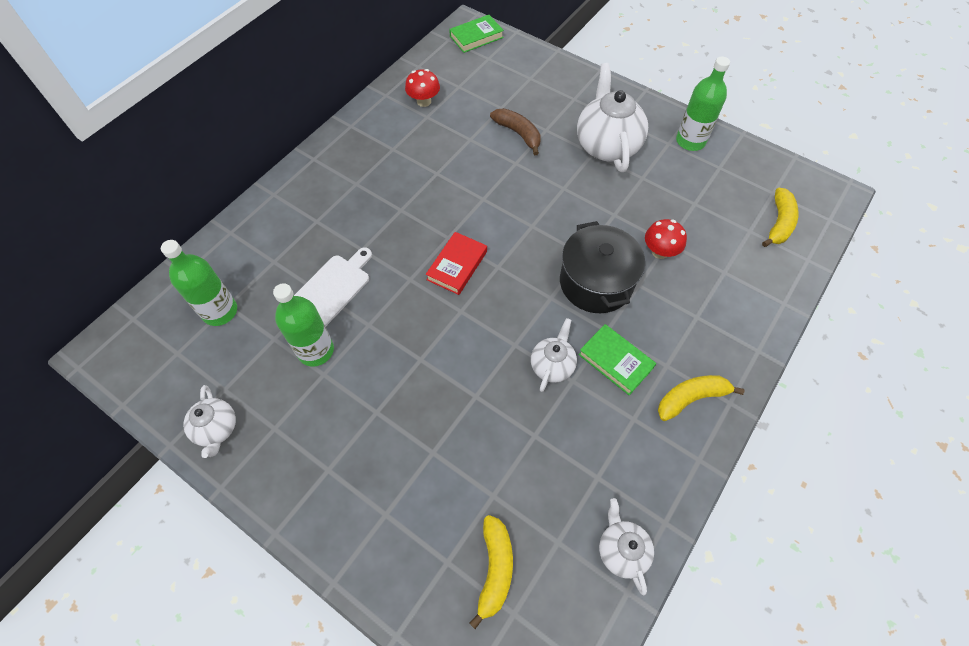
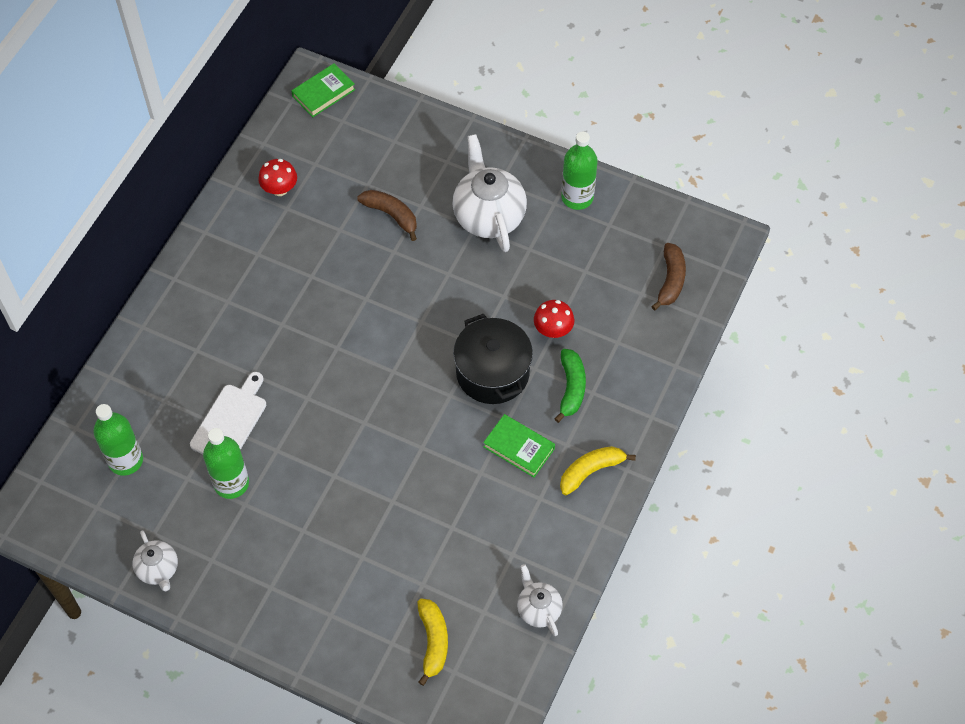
camera: 10 degrees left, 0 degrees up
red book [426,232,487,295] -> none
white teapot [531,318,577,392] -> none
yellow banana [762,188,799,247] -> brown banana [651,243,686,310]
none -> green banana [555,349,586,423]

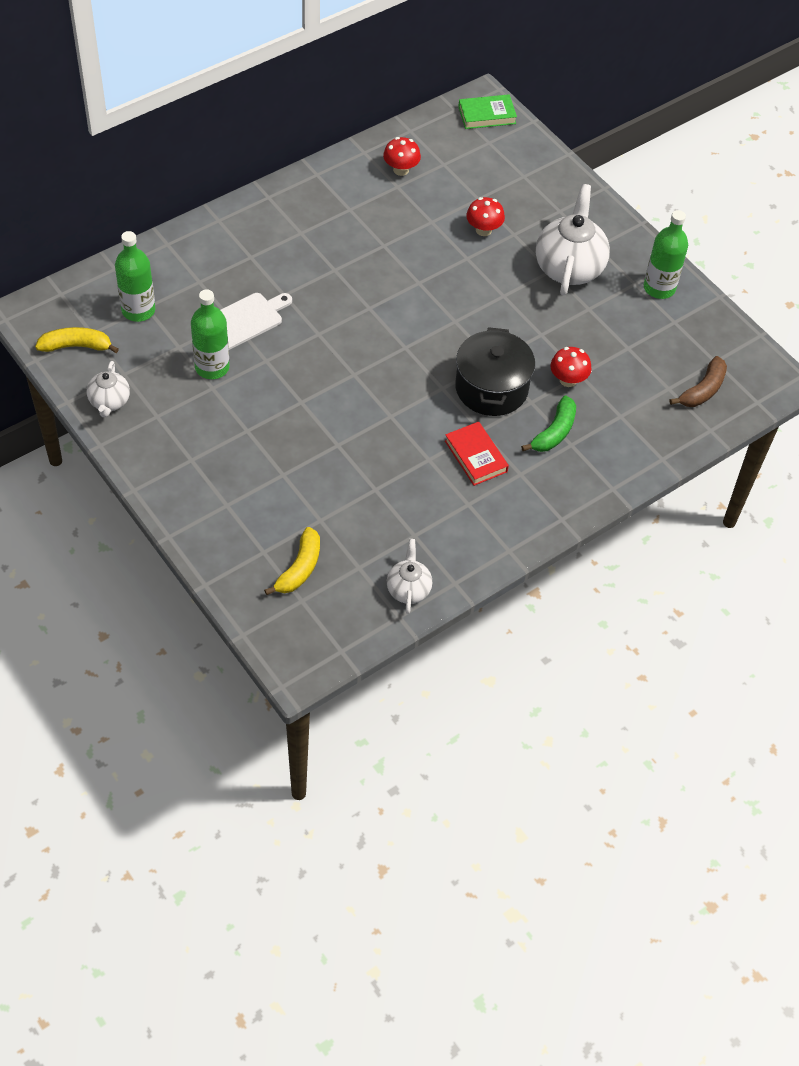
camera: 25 degrees right, 5 degrees down
brown banana [357,190,417,241] -> red mushroom [466,197,505,236]
green book [483,414,555,478] -> red book [445,421,509,486]
yellow banana [560,446,636,495] -> yellow banana moved to [35,327,119,353]

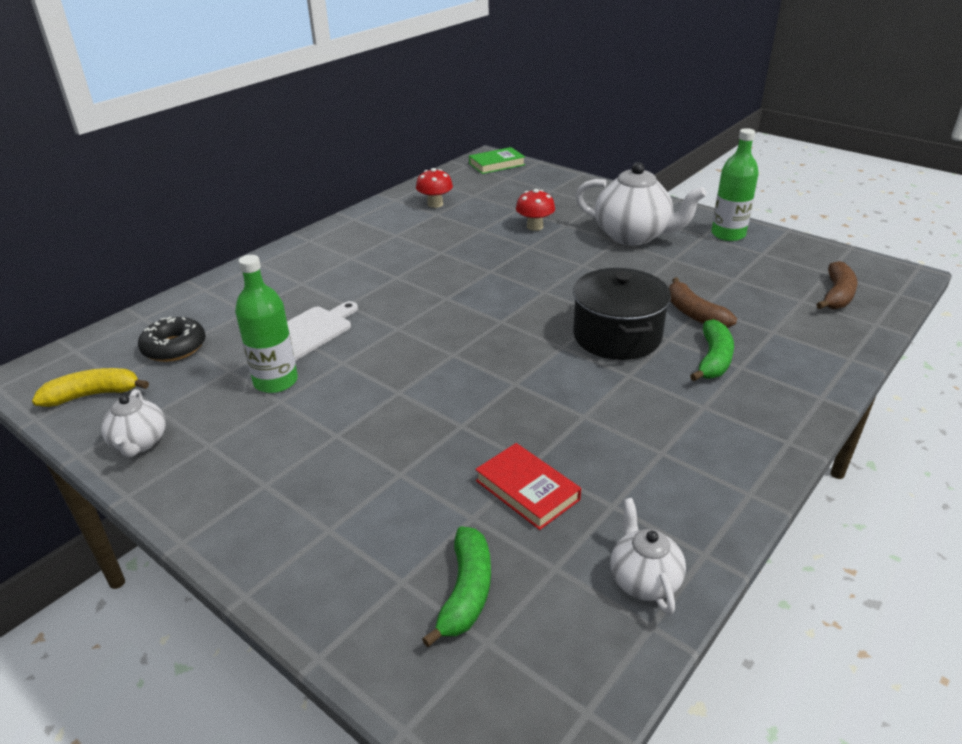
camera: 10 degrees left, 20 degrees down
green bottle [115,231,155,322] -> black donut [138,316,206,362]
yellow banana [264,527,320,595] -> green banana [422,526,491,647]
red book [445,421,509,486] -> red book moved to [475,443,581,530]
white teapot [536,184,610,295] -> white teapot turned 120 degrees clockwise [575,162,706,246]
red mushroom [550,347,592,387] -> brown banana [669,277,737,328]

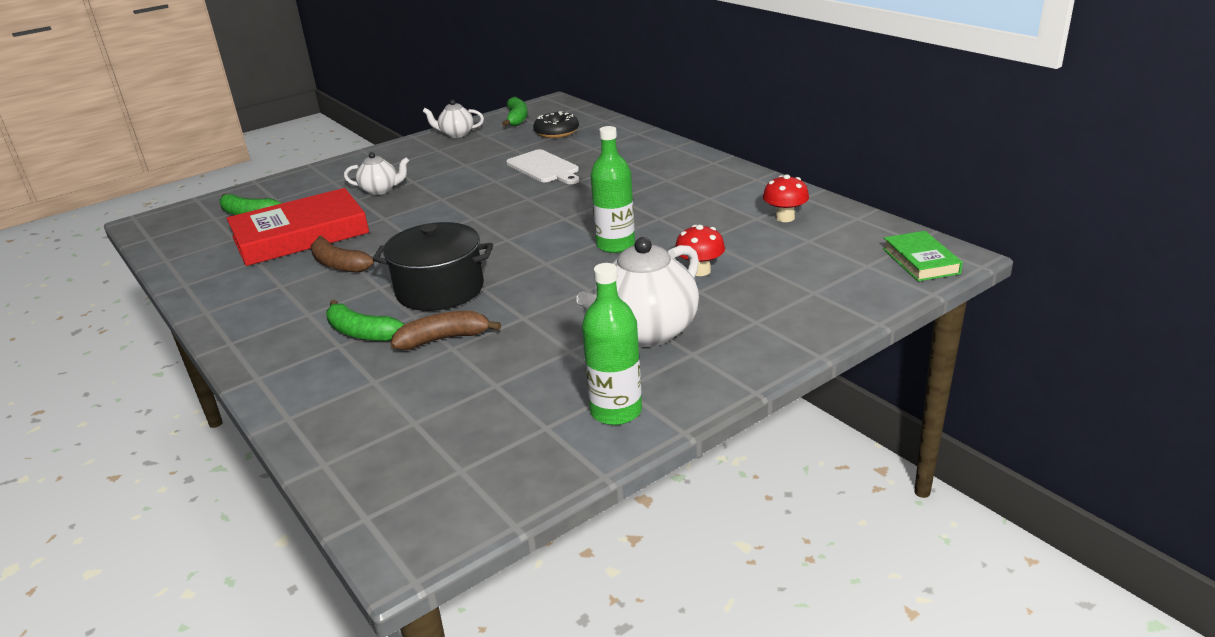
camera: 105 degrees right, 5 degrees down
yellow banana [32,368,149,407] -> green banana [502,97,528,126]
green bottle [235,255,298,393] -> green bottle moved to [590,126,635,253]
red book [475,443,581,530] -> red book [227,188,369,266], size x1.93
white teapot [610,498,686,615] -> white teapot moved to [344,152,409,195]
brown banana [816,261,858,309] -> brown banana moved to [310,236,374,273]

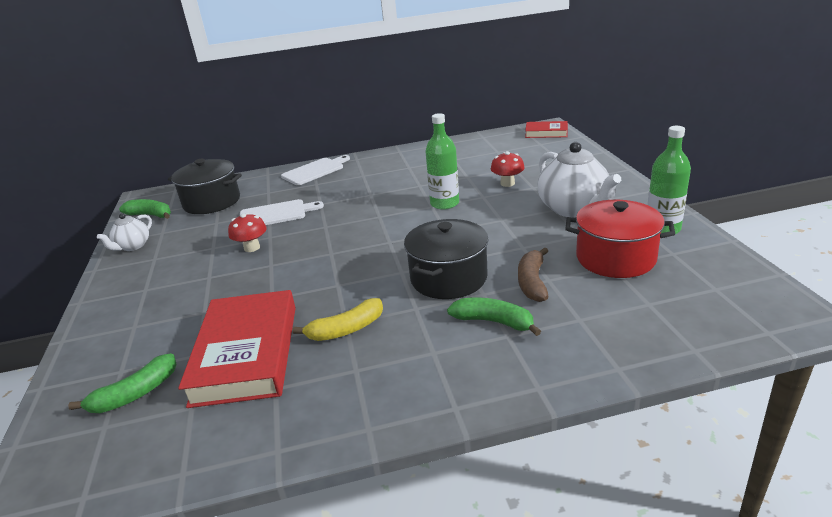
camera: 65 degrees left, 0 degrees up
brown banana [310,236,374,273] -> yellow banana [292,298,383,341]
green banana [326,300,405,341] -> green banana turned 120 degrees counterclockwise [447,298,541,336]
white teapot [344,152,409,195] -> none
black donut [533,111,579,138] -> black pot [168,159,242,214]
red mushroom [763,174,809,222] -> red mushroom moved to [228,213,267,252]
green book [883,231,963,281] -> red book [525,121,568,138]
none -> white cutting board [281,155,350,185]
none -> red pot [565,200,675,278]

